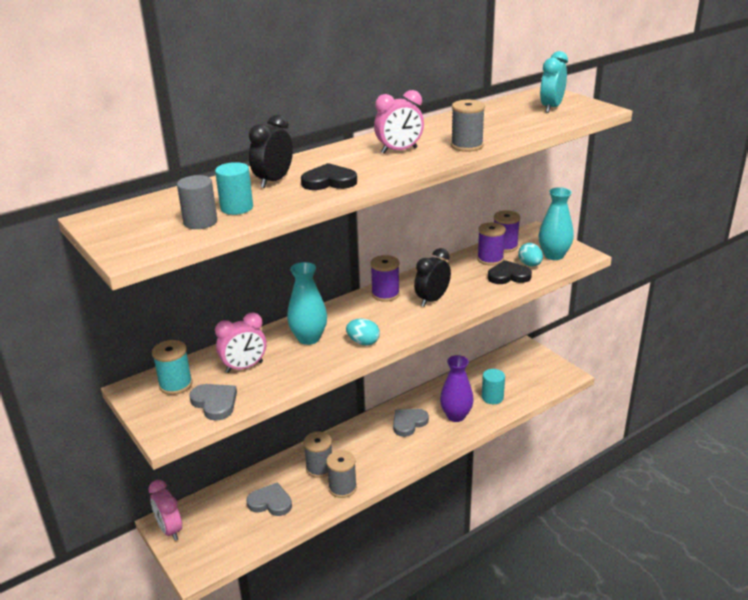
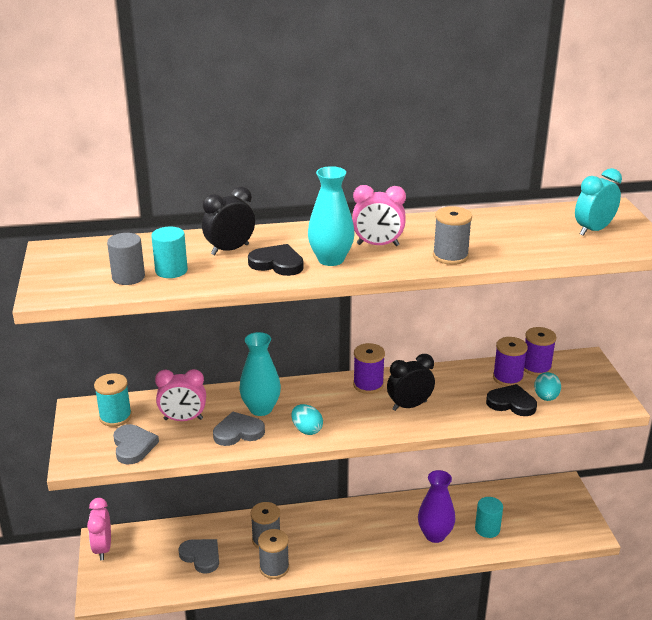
camera: 25 degrees right, 0 degrees up
grey heart [393,409,429,437] -> grey heart moved to [213,412,265,446]
turquoise vase [539,187,574,260] -> turquoise vase moved to [308,166,355,266]

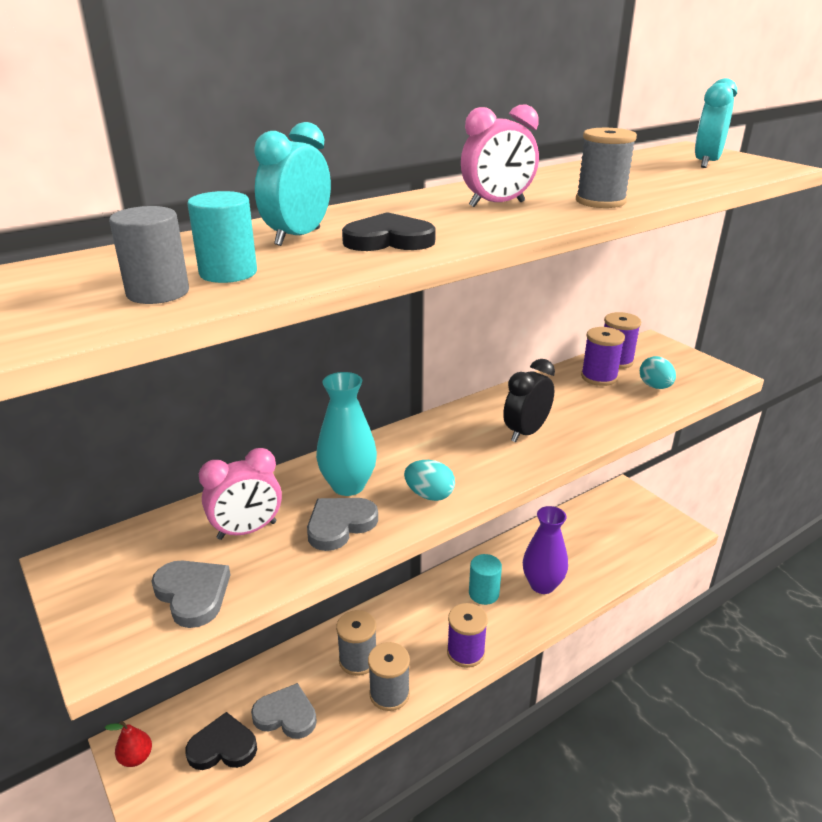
camera: 25 degrees left, 0 degrees up
pink clock [87,498,111,560] -> red pear [105,721,152,767]
turquoise spool [94,373,132,427] -> none
black clock [202,186,255,255] -> turquoise clock [254,122,331,246]
turquoise vase [308,166,355,266] -> none
purple spool [353,343,385,394] -> purple spool moved to [447,603,488,668]
turquoise cylinder [475,497,503,538] -> turquoise cylinder moved to [469,554,502,605]
black heart [486,384,537,416] -> black heart moved to [186,712,257,770]

